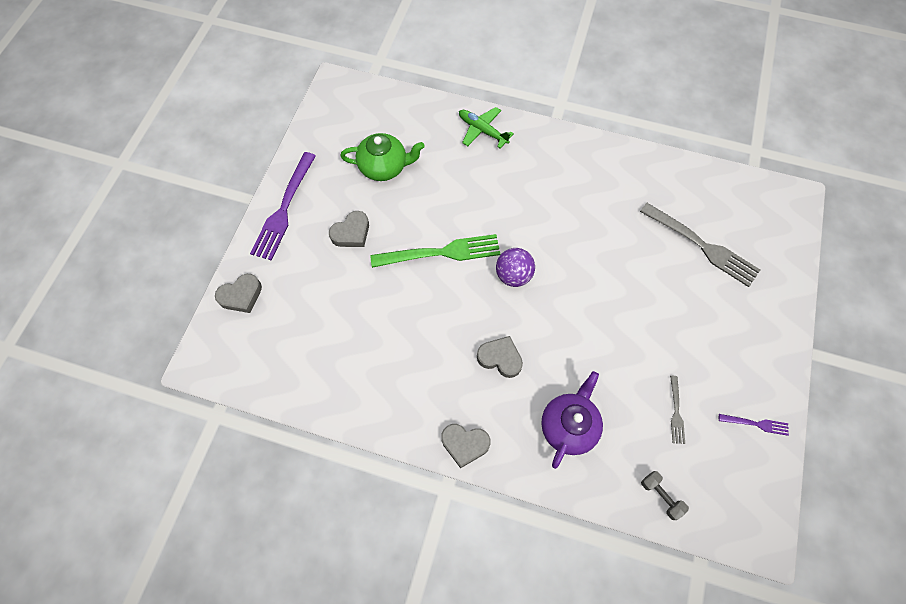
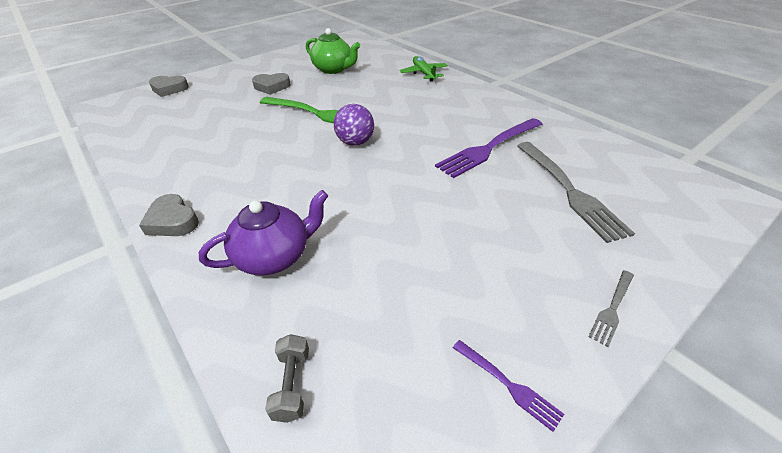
camera: 35 degrees right, 25 degrees down
purple fork [250,152,316,261] -> purple fork moved to [435,118,542,178]
grey heart [477,336,523,378] -> none
grey fork [670,376,685,444] -> grey fork moved to [588,270,634,347]

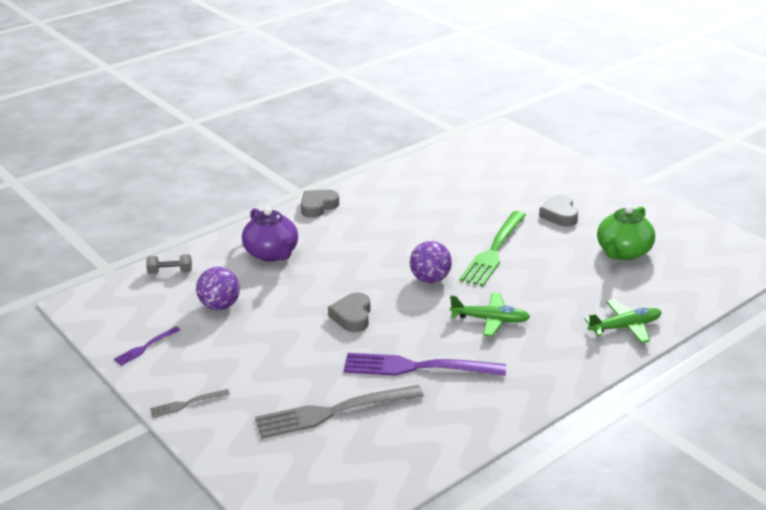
camera: 90 degrees right, 10 degrees down
grey heart [149,76,189,97] -> grey heart moved to [328,292,371,332]
purple fork [435,118,542,178] -> purple fork turned 45 degrees counterclockwise [343,353,506,376]
grey fork [588,270,634,347] -> grey fork turned 60 degrees counterclockwise [150,389,230,418]
none -> purple ball [196,267,240,310]
none -> green plane [450,293,530,337]

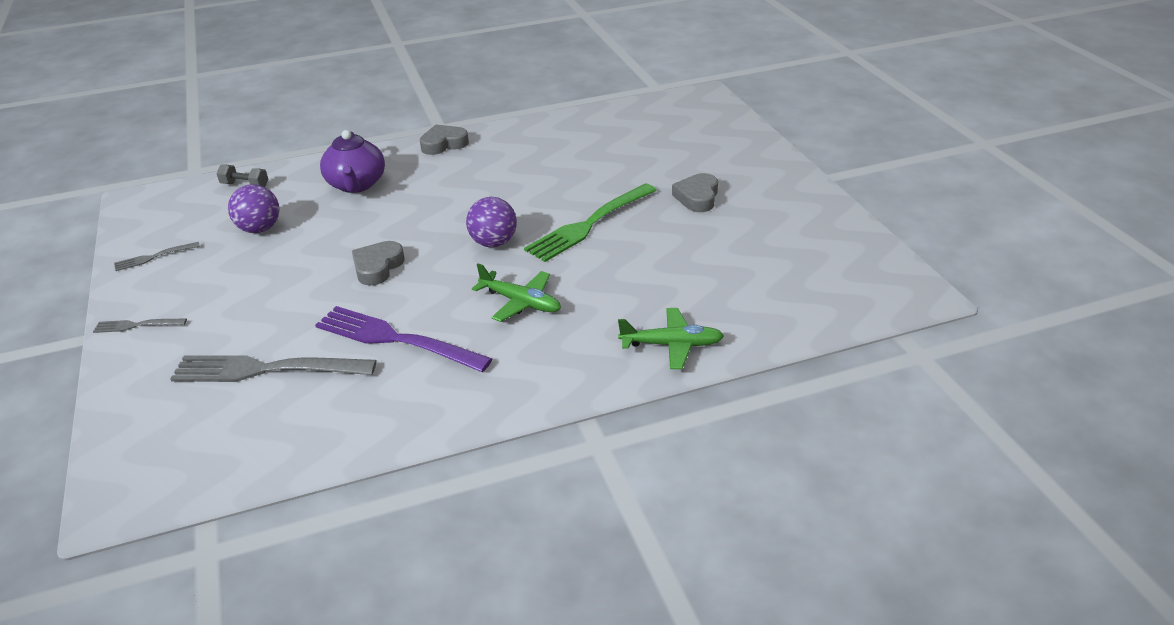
camera: 20 degrees right, 5 degrees up
purple fork [114,327,180,366] -> grey fork [114,242,200,271]
green teapot [597,205,655,260] -> none

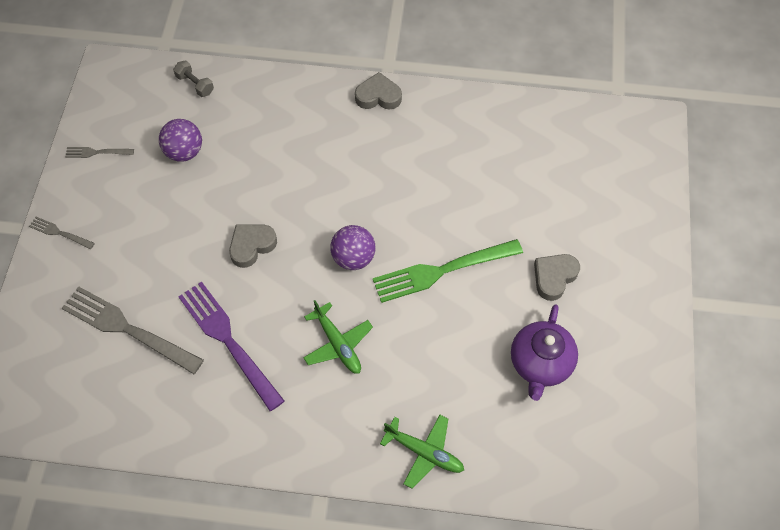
camera: 25 degrees right, 25 degrees up
purple teapot [320,130,385,193] -> purple teapot moved to [511,304,578,401]

